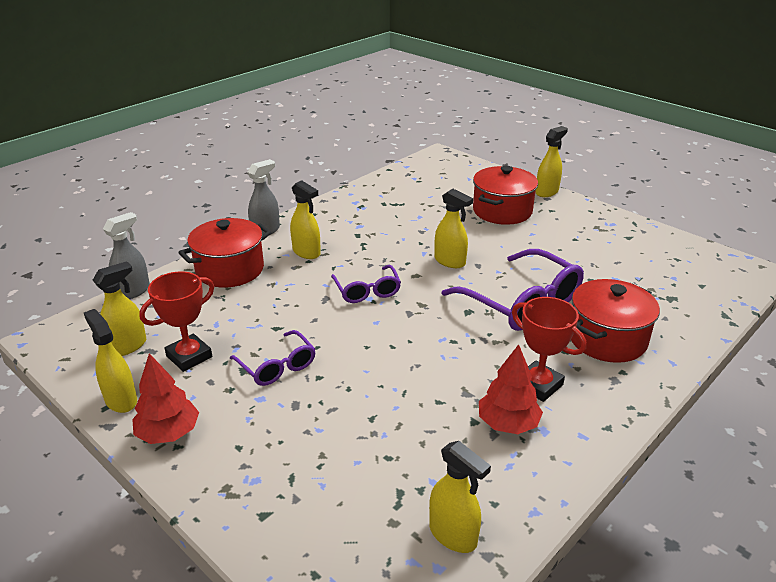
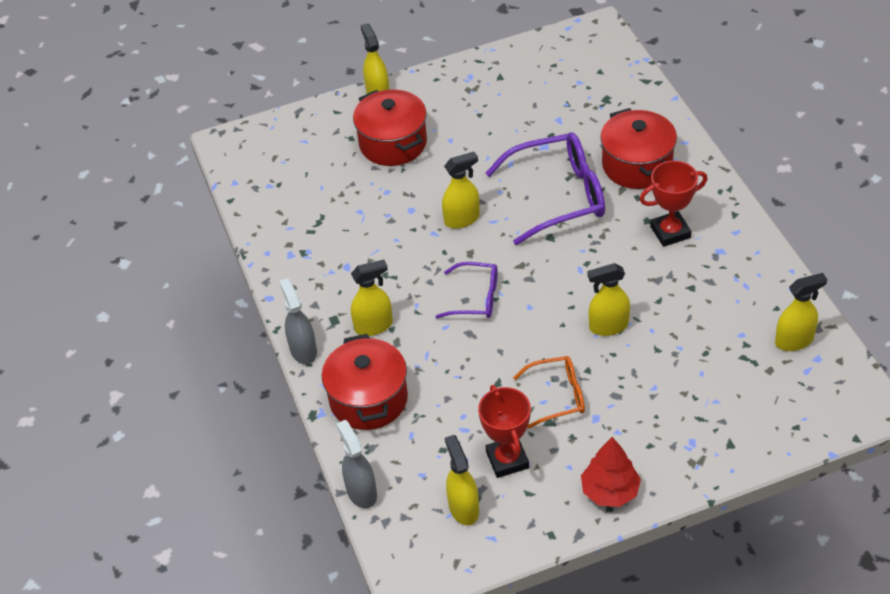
camera: 60 degrees left, 15 degrees up
yellow spray bottle [84,309,137,413] -> yellow spray bottle moved to [588,263,630,336]
purple glasses [230,330,316,386] -> orange glasses [513,356,585,429]
red tree [479,344,543,434] -> none

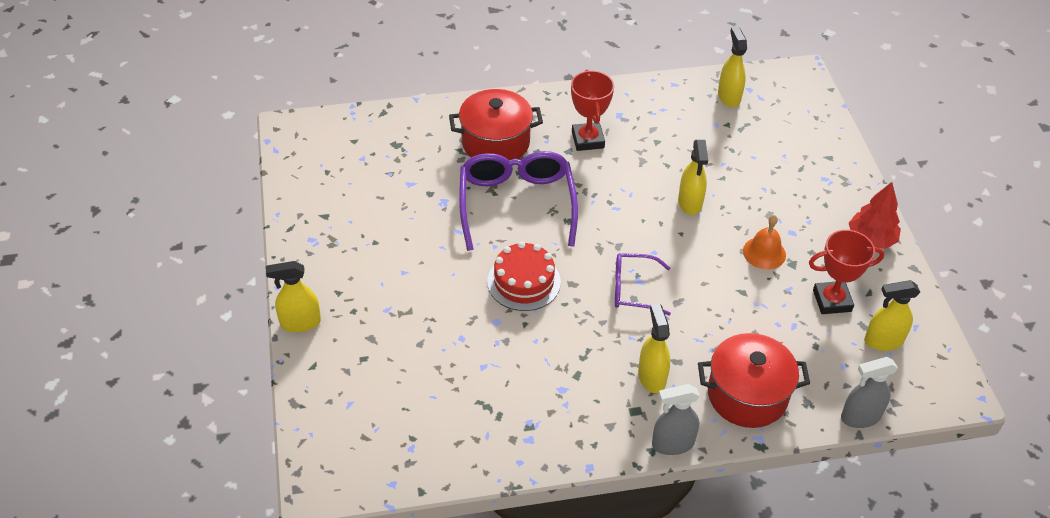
camera: 85 degrees left, 0 degrees up
red pot [353,89,427,166] -> none
purple glasses [435,262,498,318] -> purple glasses turned 105 degrees counterclockwise [615,253,671,316]
yellow spray bottle [442,152,480,229] -> red cake [487,241,561,311]
orange glasses [513,356,585,429] -> orange bell [743,215,786,269]

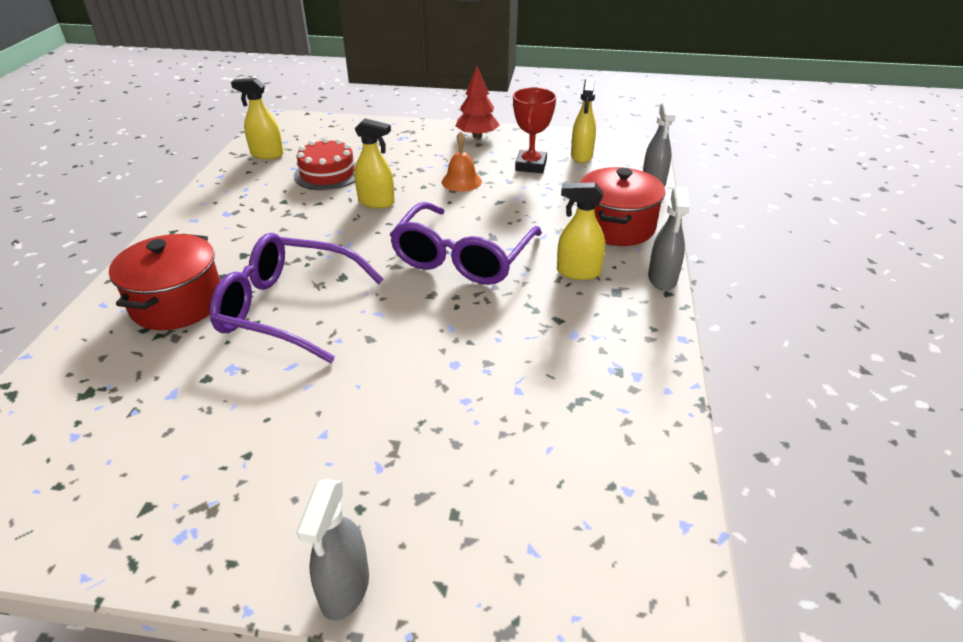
camera: 70 degrees left, 10 degrees down
yellow spray bottle [266,261,321,332] -> grey spray bottle [296,479,369,620]
red cake [487,241,561,311] -> red cake moved to [294,138,356,190]
red trophy [571,70,614,151] -> none
purple glasses [615,253,671,316] -> purple glasses [390,202,542,285], size x1.79

